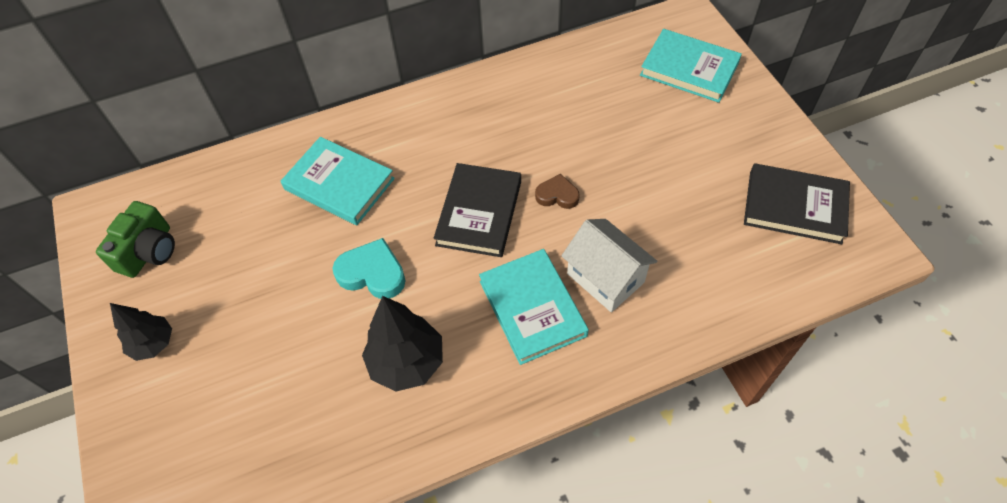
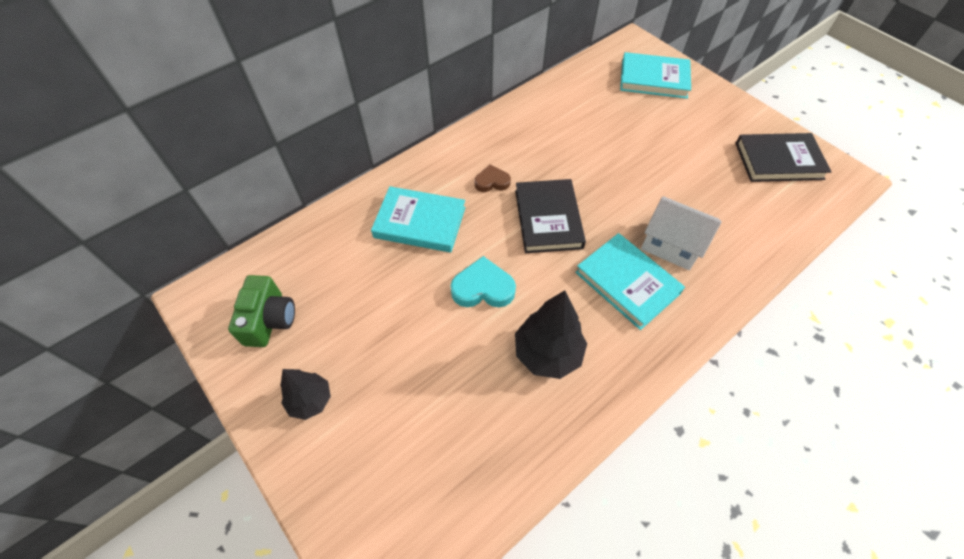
camera: 20 degrees left, 0 degrees up
brown heart [535,174,580,209] -> brown heart moved to [475,165,511,192]

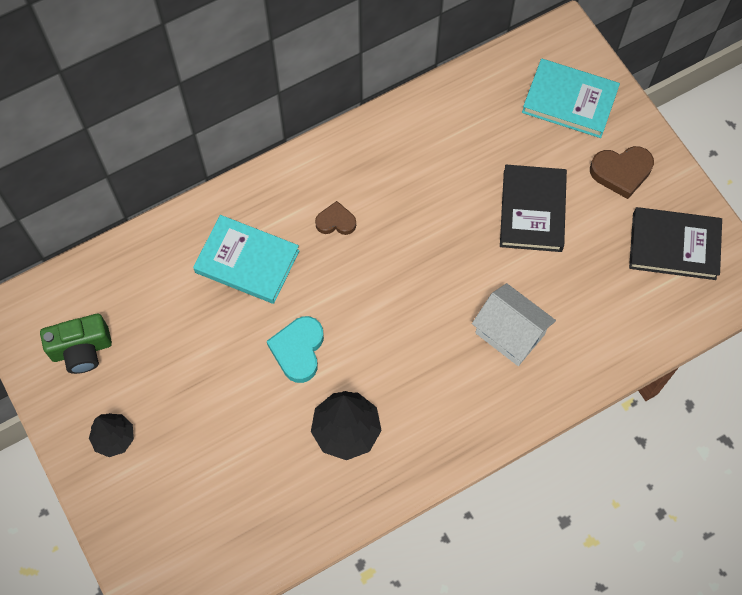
camera: 10 degrees right, 10 degrees up
green camera [228,275,295,347] -> green camera turned 60 degrees clockwise [40,314,112,374]
turquoise heart [450,256,516,307] -> turquoise heart turned 90 degrees counterclockwise [267,316,324,383]
black book [515,179,586,253] -> black book moved to [500,165,567,252]
turquoise book [575,233,685,330] -> none
none -> brown heart [590,146,654,199]

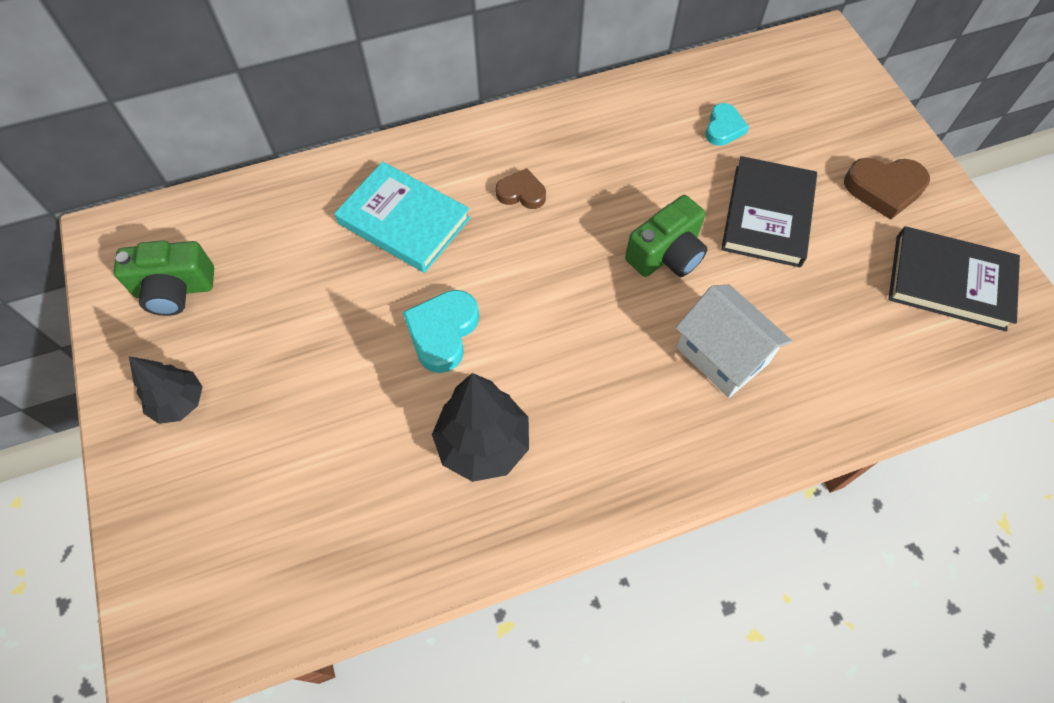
camera: 10 degrees right, 5 degrees down
turquoise book [522,59,620,138] -> none
none -> green camera [625,195,708,277]
none -> turquoise heart [705,103,749,146]

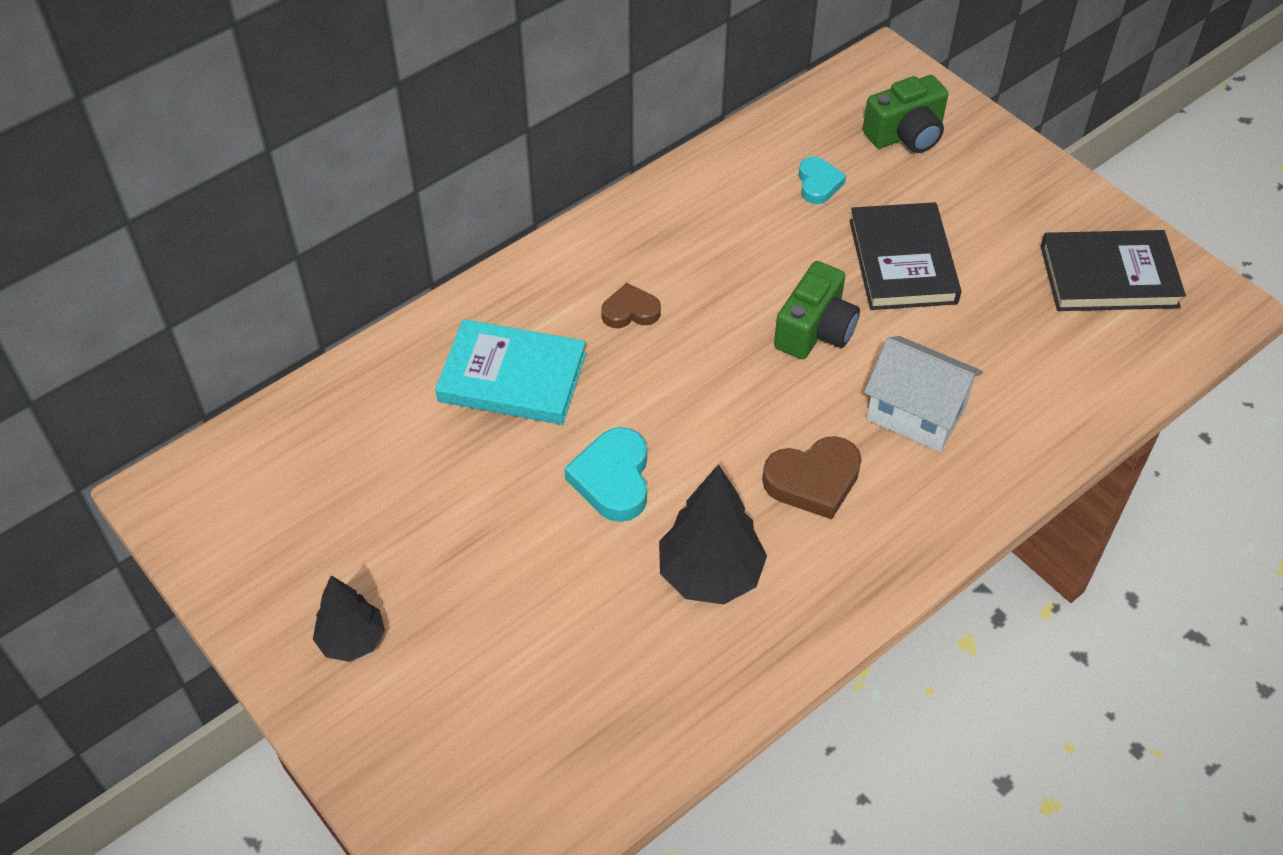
camera: 20 degrees left, 10 degrees down
green camera [113,240,214,316] -> green camera moved to [863,75,948,153]
brown heart [844,158,930,220] -> brown heart moved to [762,436,862,520]

